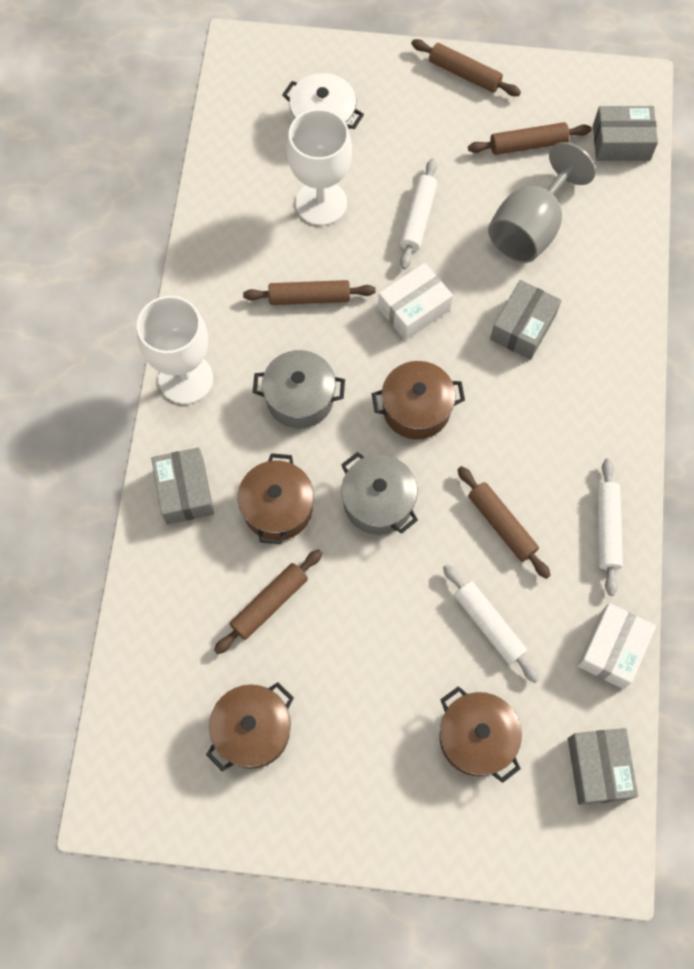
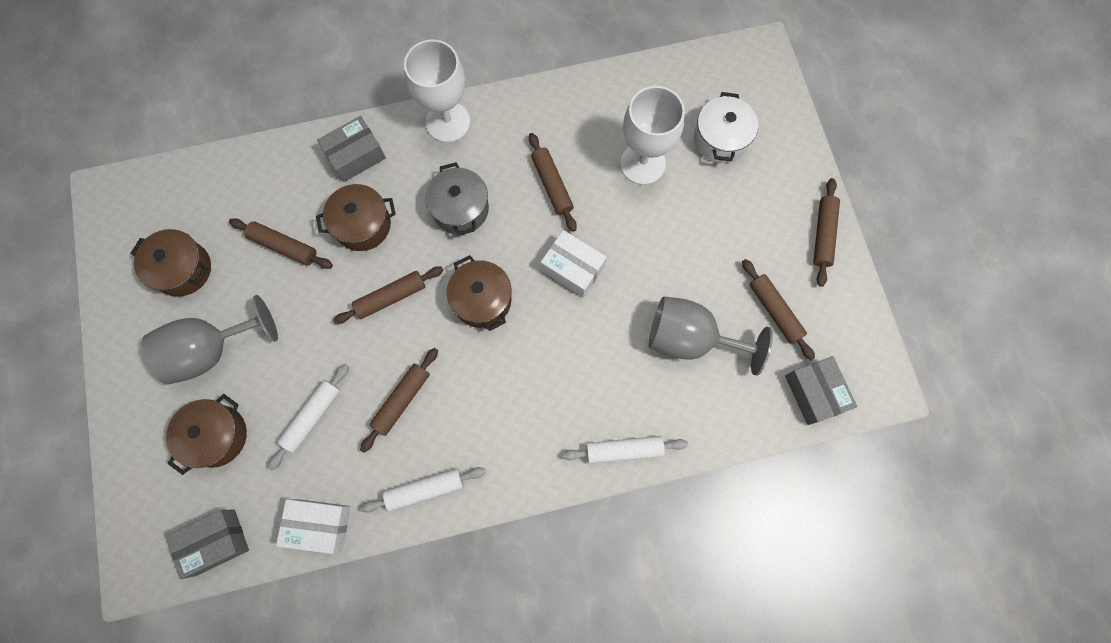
camera: 70 degrees right, 5 degrees up
grey pot [341,452,418,535] -> brown rolling pin [333,266,444,324]
white rolling pin [400,158,437,269] -> white rolling pin moved to [562,436,688,464]
grey box [490,280,561,360] -> none
none -> grey goblet [142,295,278,385]

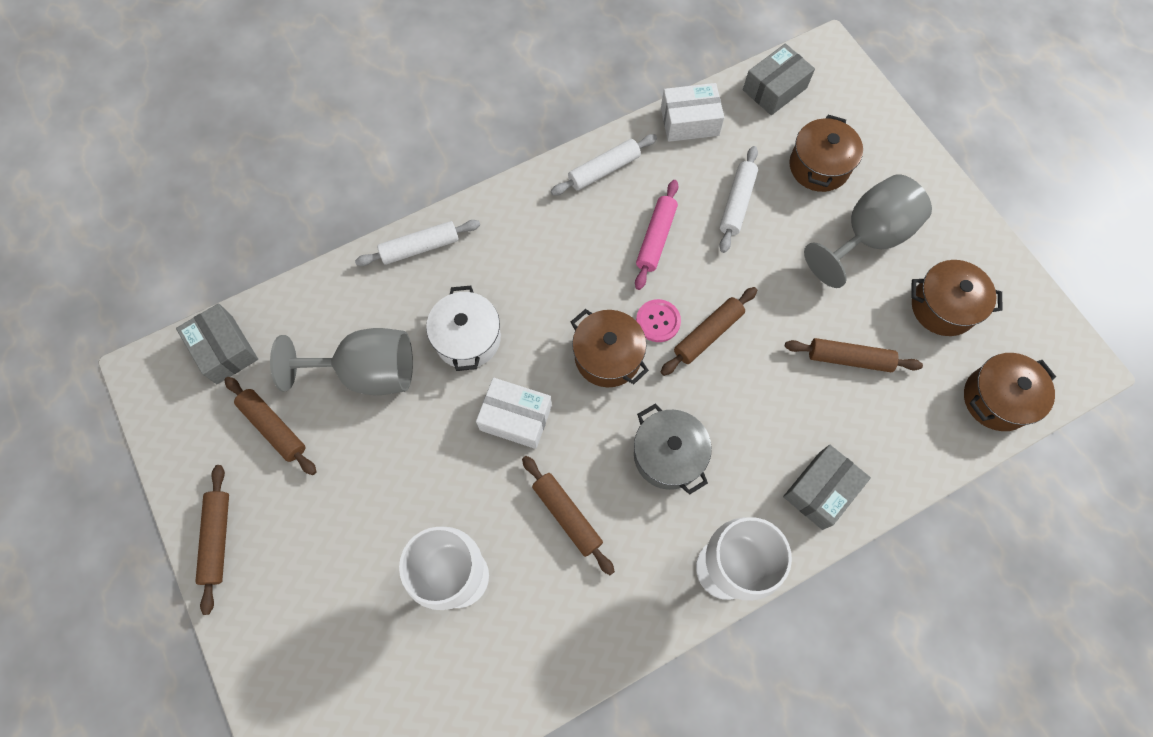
camera: 165 degrees right, 5 degrees down
brown pot [316,184,396,251] -> brown pot moved to [964,353,1056,431]
brown rolling pin [360,348,438,453] -> pink rolling pin [635,180,678,290]
white pot [694,92,758,163] -> white pot moved to [426,286,501,371]
none -> pink button [636,299,681,342]

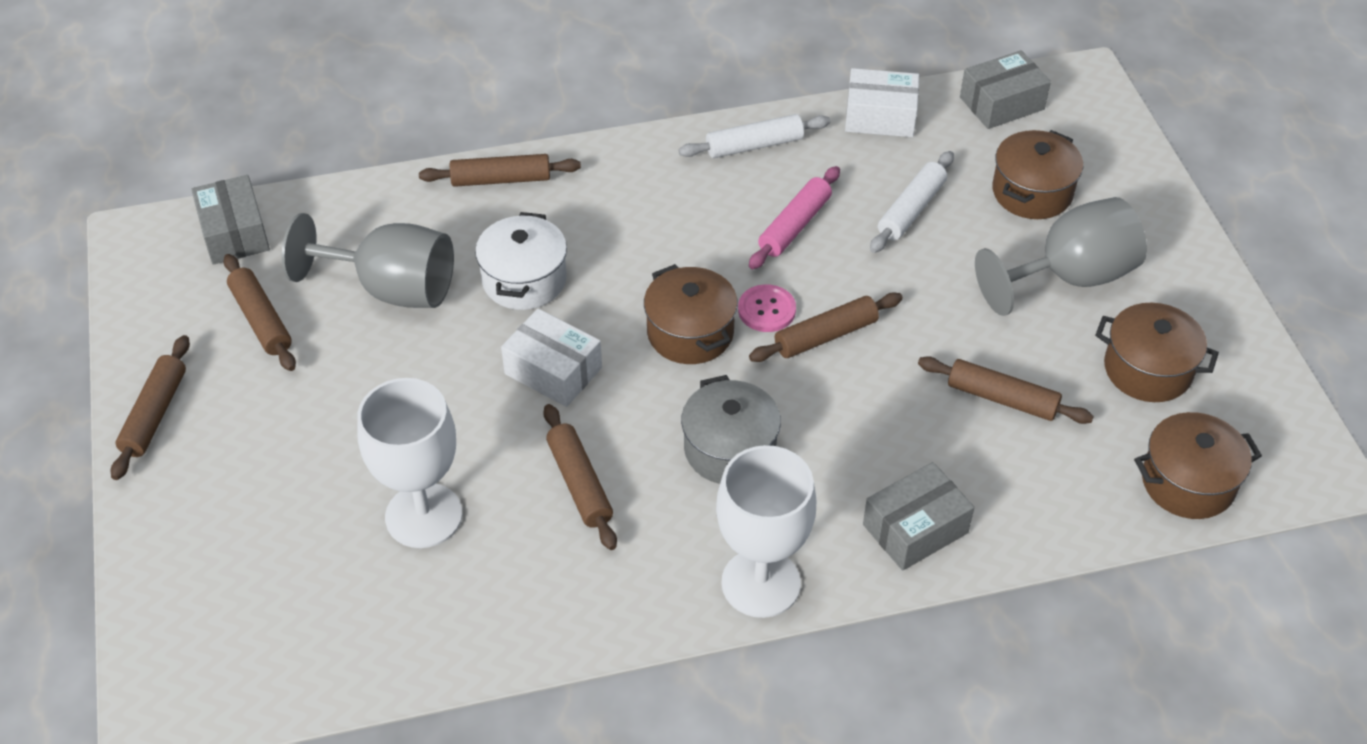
camera: 15 degrees right, 20 degrees down
white rolling pin [355,220,480,266] -> brown rolling pin [419,154,581,187]

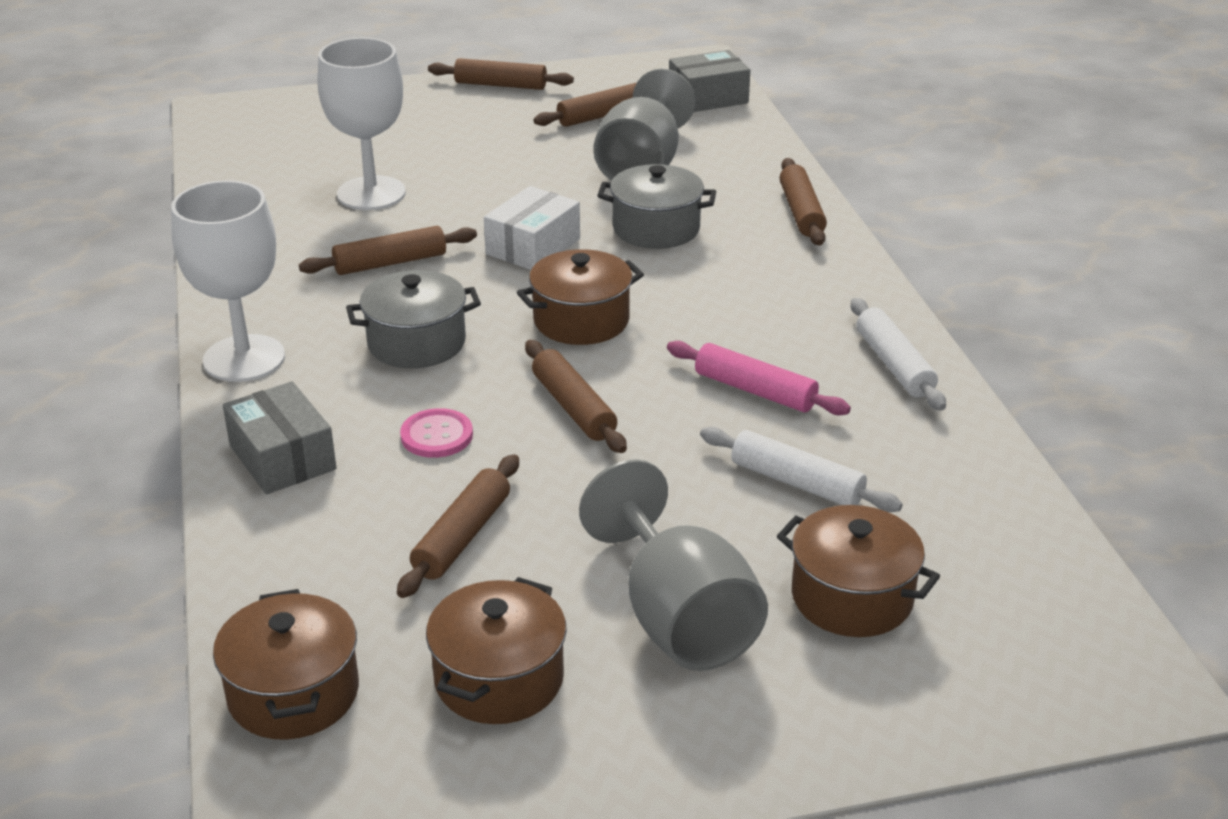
camera: 90 degrees right, 15 degrees down
white pot [475,212,567,310] -> grey pot [597,164,716,249]
pink button [738,284,796,332] -> pink button moved to [400,408,473,458]
white box [845,68,919,137] -> none
grey box [960,50,1051,129] -> none

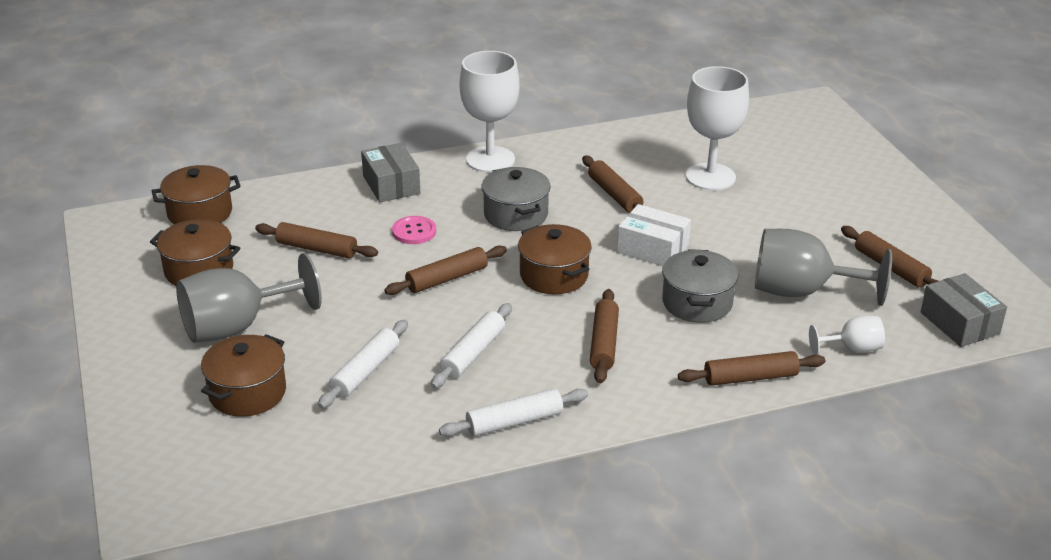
camera: 85 degrees right, 0 degrees up
grey box [223,381,336,494] -> grey box turned 75 degrees counterclockwise [361,143,420,202]
brown rolling pin [428,58,574,90] -> brown rolling pin moved to [590,289,619,383]
pink rolling pin [667,341,851,416] -> white rolling pin [431,303,512,389]
none -> white goblet [809,316,885,355]

